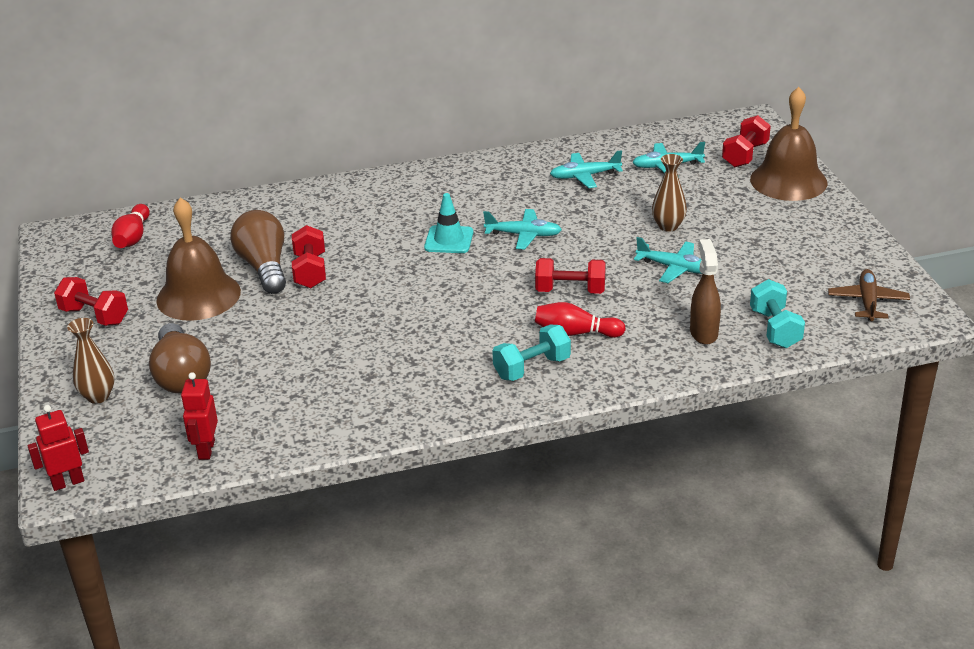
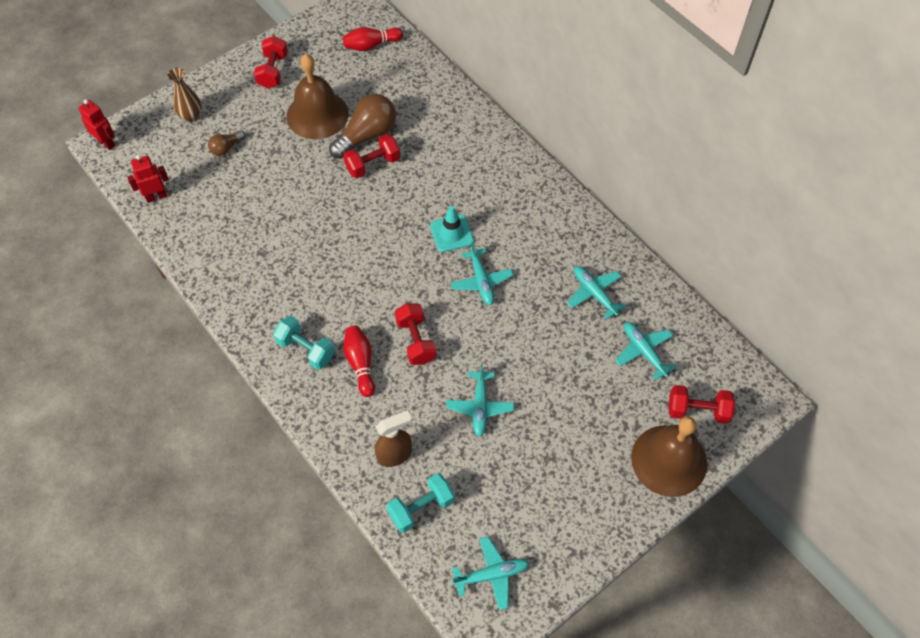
camera: 65 degrees right, 25 degrees up
brown light bulb [149,323,211,394] -> brown light bulb [208,130,245,156], size x0.51
brown vase [652,154,687,232] -> none
brown plane [828,269,910,321] -> turquoise plane [452,537,529,610]

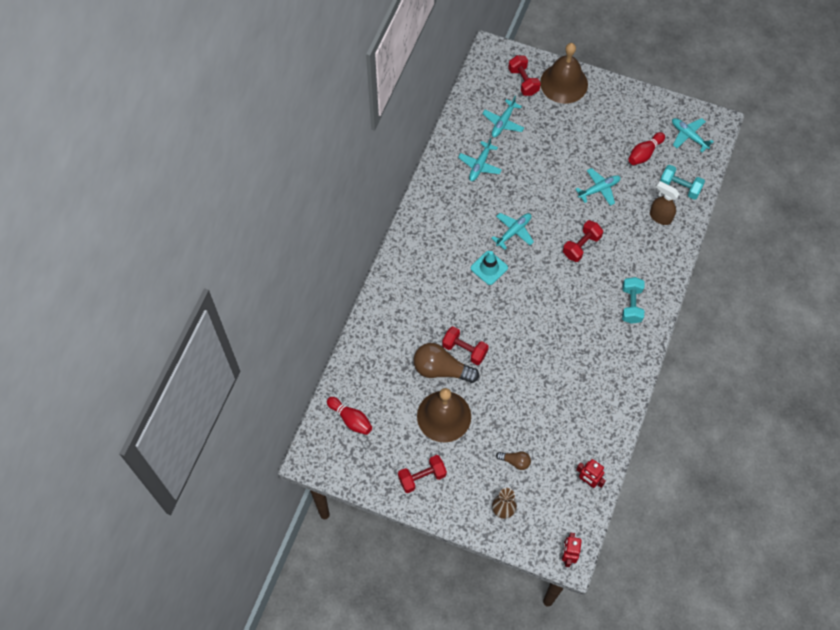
camera: 120 degrees left, 5 degrees up
red bowling pin [343,326,375,397] -> red bowling pin moved to [628,132,665,165]

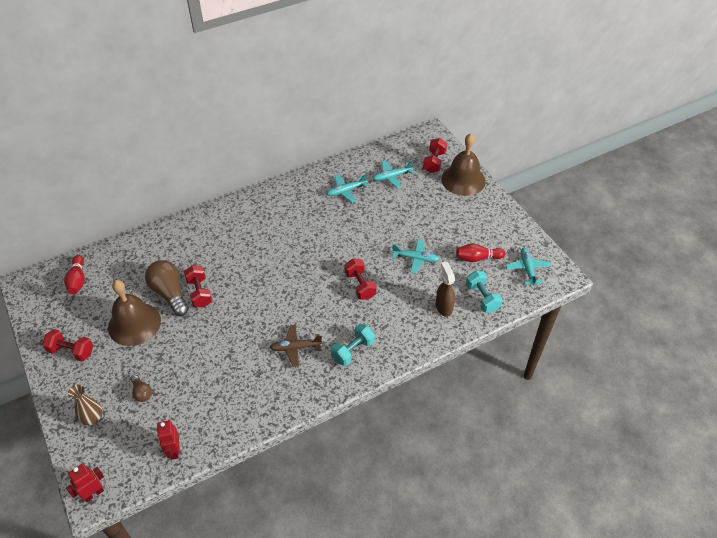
camera: 40 degrees right, 15 degrees down
turquoise traffic cone [471,251,508,285] -> none
turquoise plane [491,213,534,250] -> none
red dumbbell [563,220,603,262] -> red dumbbell turned 75 degrees clockwise [345,259,377,300]
none -> brown plane [269,325,322,367]

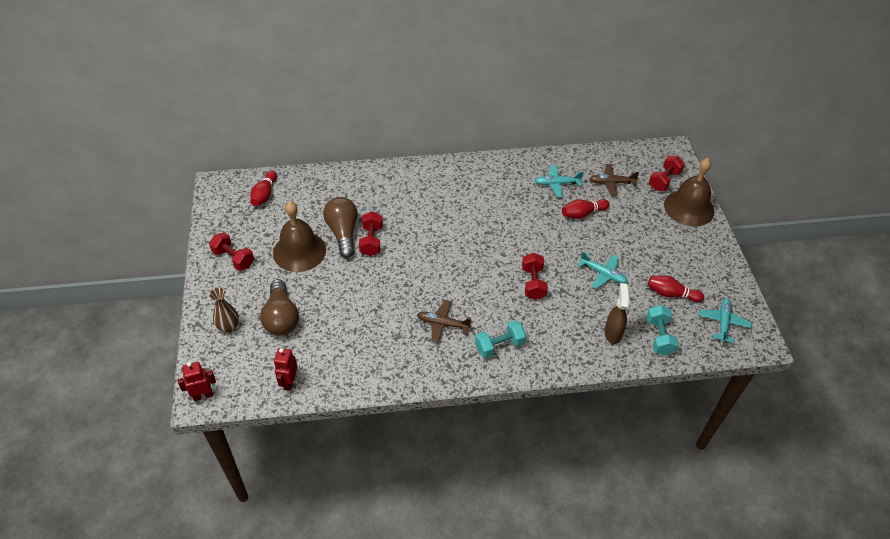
camera: 20 degrees right, 0 degrees up
brown light bulb [131,374,152,402] -> brown light bulb [260,279,299,336], size x1.97
turquoise plane [373,161,414,188] -> brown plane [590,164,639,196]
none -> red bowling pin [562,199,610,219]

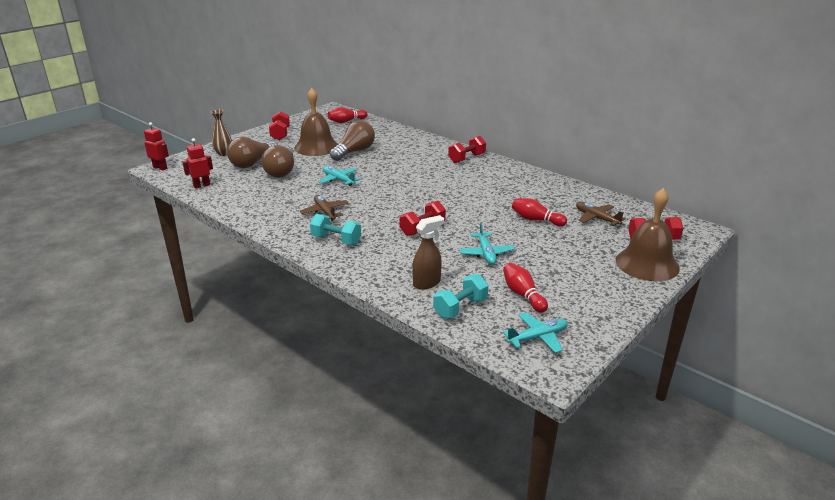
camera: 50 degrees right, 20 degrees down
red dumbbell [359,211,383,256] -> red dumbbell moved to [448,136,486,163]
turquoise plane [535,165,584,197] -> turquoise plane moved to [318,166,360,186]
none -> brown light bulb [261,145,294,178]

